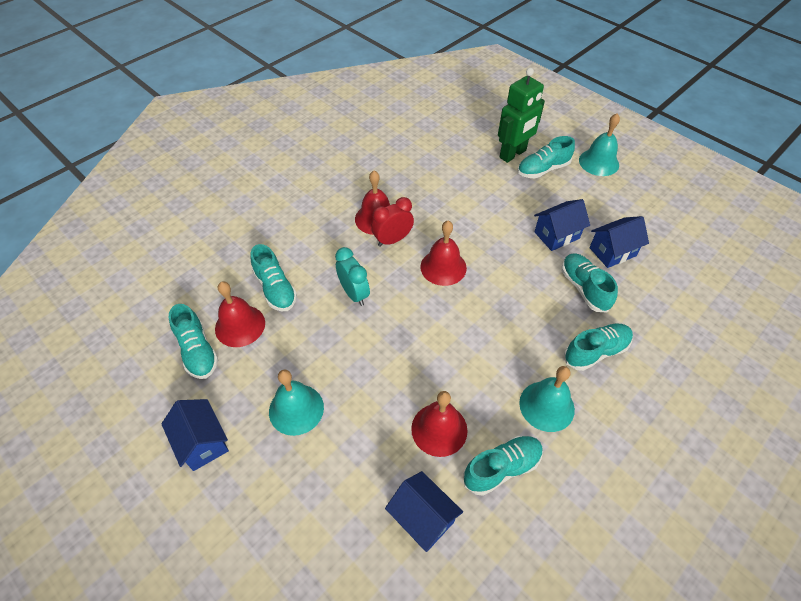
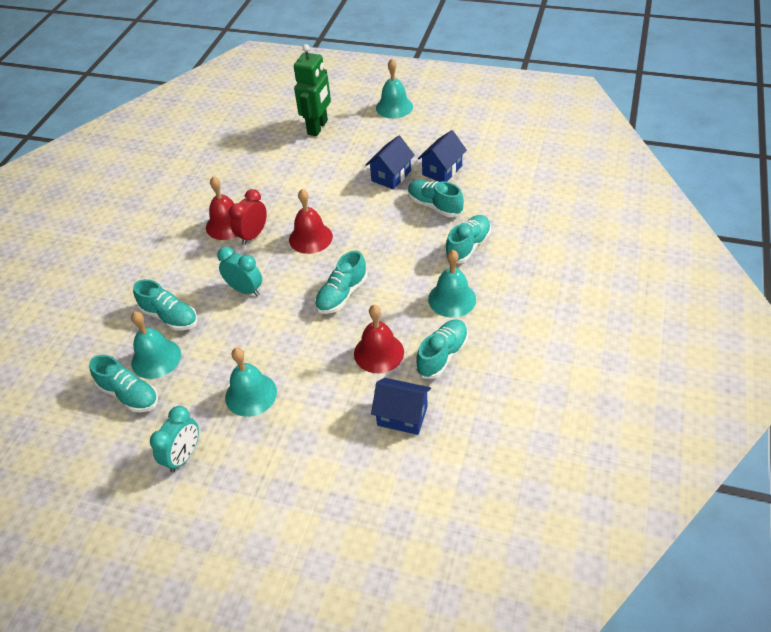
camera: 25 degrees left, 5 degrees down
blue house [161,399,229,471] -> turquoise clock [150,406,199,472]
red bell [215,281,265,347] -> turquoise bell [131,311,181,379]
turquoise shoe [517,136,575,178] -> turquoise shoe moved to [315,250,367,314]

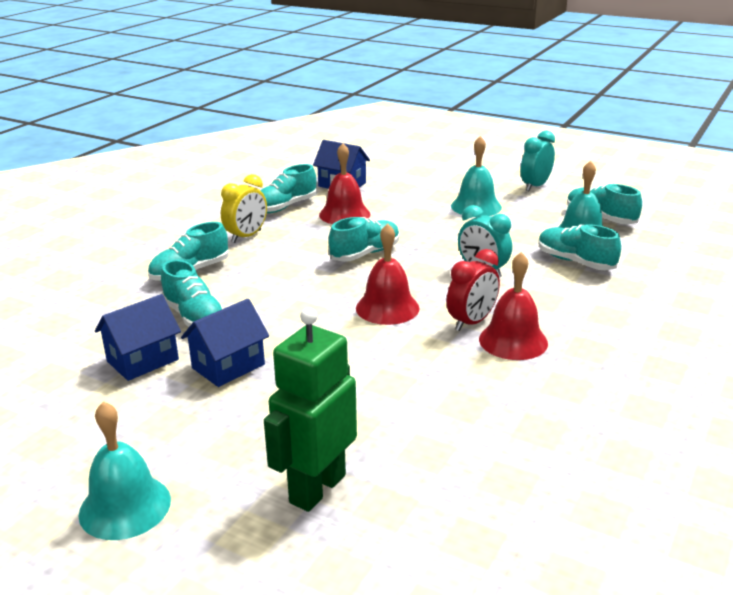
camera: 170 degrees left, 20 degrees down
turquoise bell [428,250,476,318] -> yellow clock [221,174,267,243]

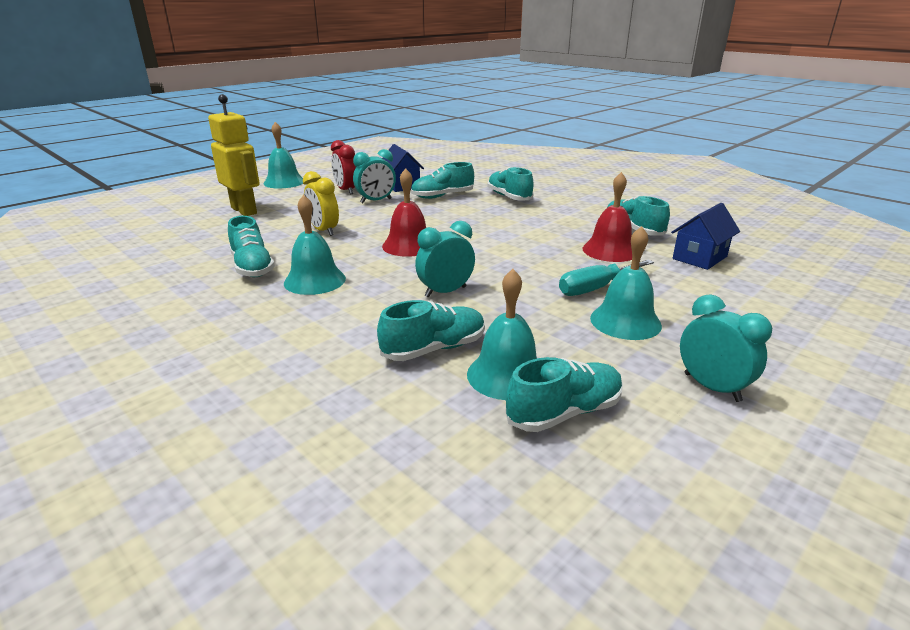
camera: 105 degrees right, 0 degrees up
blue house [181,299,269,387] -> turquoise clock [353,149,396,203]
yellow clock [221,174,267,243] -> yellow clock moved to [303,171,339,236]
green robot [264,307,357,512] -> yellow robot [208,94,260,216]
turquoise shoe [329,217,400,262] -> turquoise shoe moved to [228,216,275,277]
red clock [447,249,500,331] -> red clock moved to [331,140,356,194]
red bell [479,252,548,360] -> turquoise bell [284,195,346,295]
none -> turquoise screwdriver [559,259,654,296]

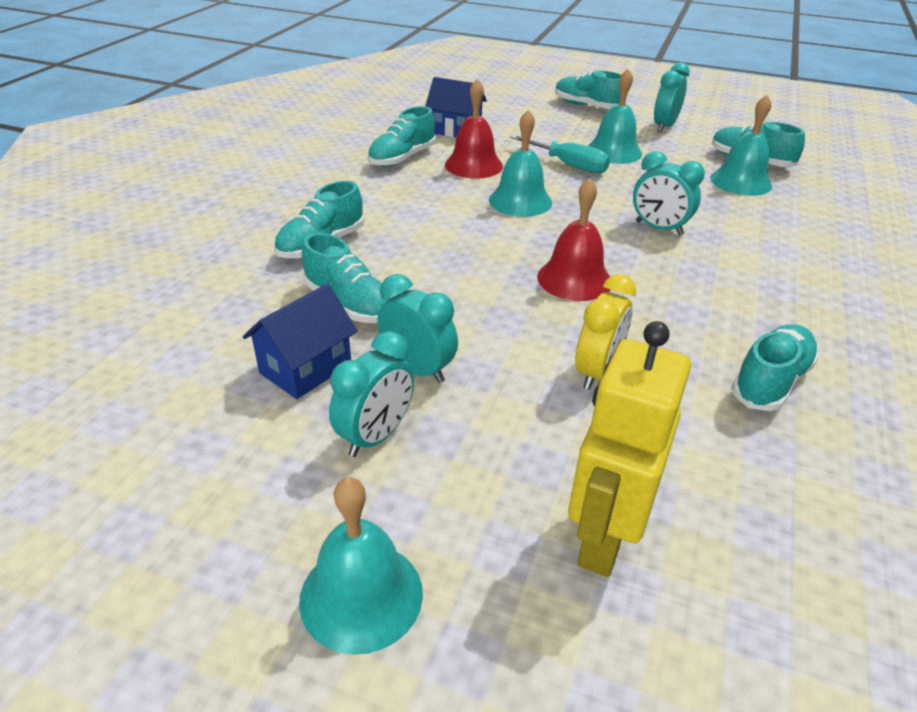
camera: 115 degrees left, 10 degrees up
turquoise bell [284,195,346,295] -> turquoise bell moved to [489,110,552,217]
red clock [331,140,356,194] -> turquoise clock [329,331,414,457]
turquoise shoe [377,300,485,361] -> turquoise shoe moved to [555,71,621,109]

